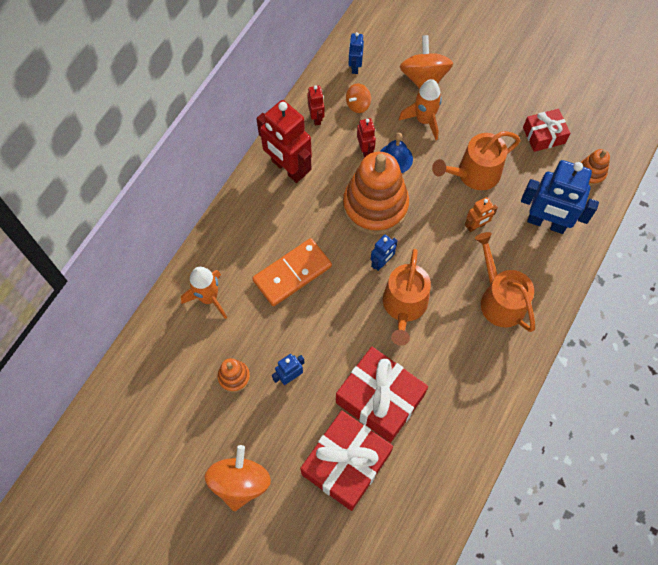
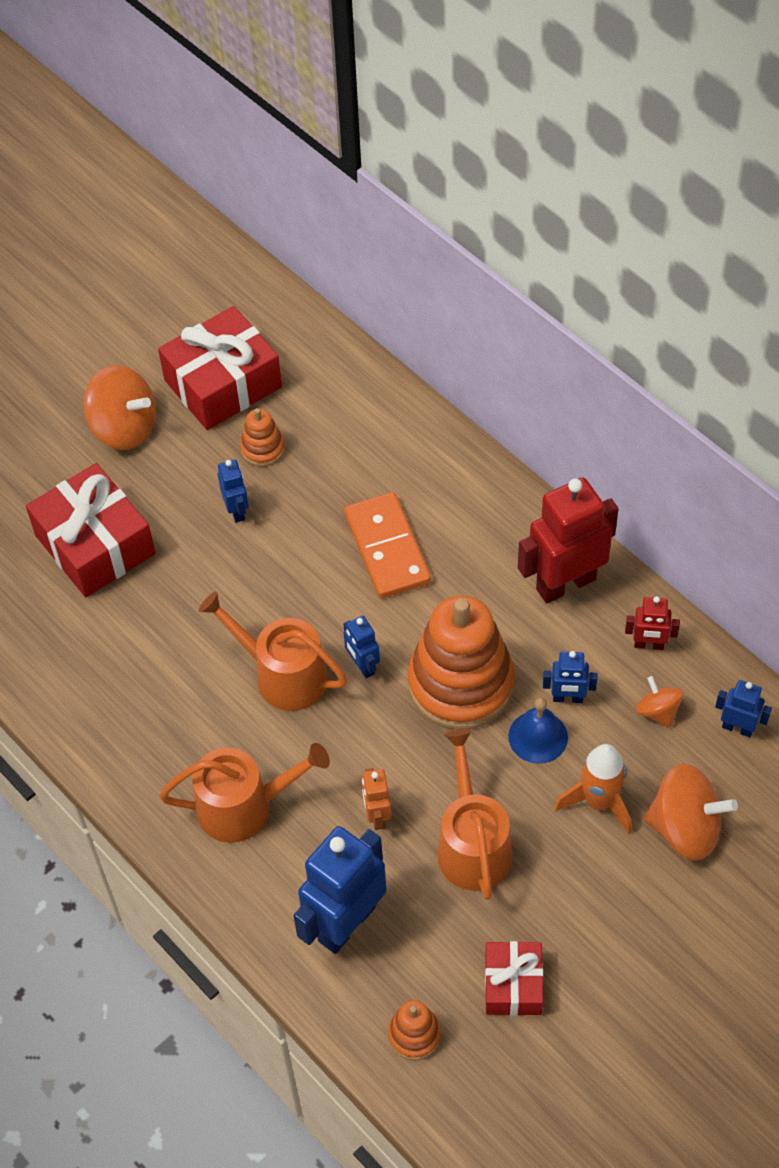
camera: 110 degrees right, 10 degrees down
orange rocket [181,267,227,319] -> none
red gift [336,347,428,443] -> red gift moved to [158,306,282,430]
red robot [357,118,376,158] -> blue robot [543,651,598,703]

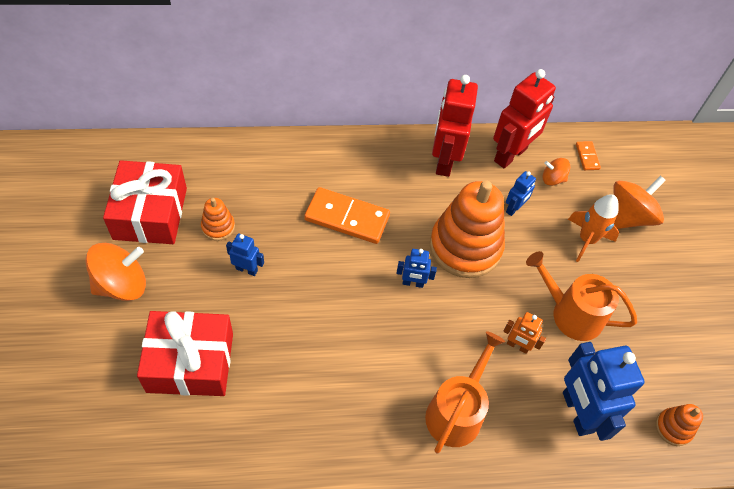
camera: 60 degrees left, 0 degrees up
orange watering can [199,591,347,711] -> none
red gift [485,941,543,1016] -> none
blue bell [508,697,568,764] -> none
red robot [625,596,680,650] -> red robot [493,69,556,168], size x2.05
blue robot [715,680,772,737] -> orange domino [576,141,601,170]

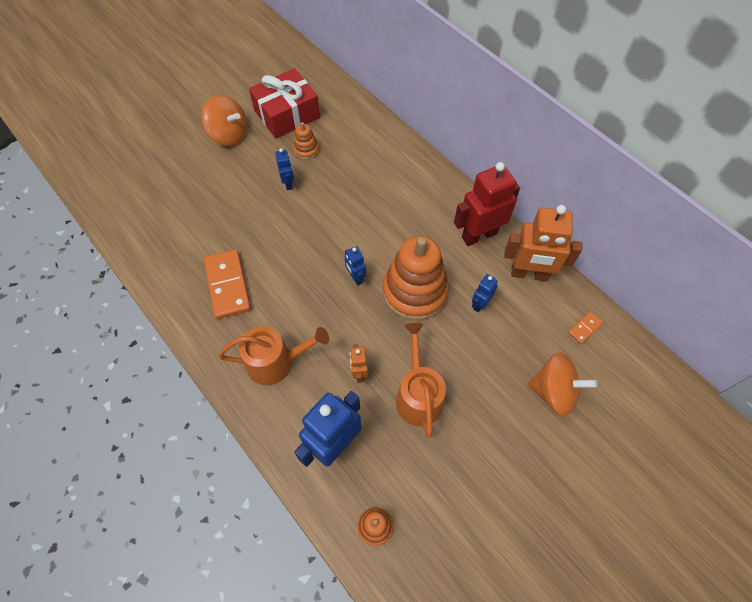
camera: 60 degrees right, 5 degrees up
red gift [137,311,233,396] -> none
orange domino [304,187,390,244] -> orange domino moved to [204,249,251,319]
red robot [493,69,556,168] -> orange robot [504,205,583,281]
blue robot [506,171,536,216] -> blue robot turned 120 degrees clockwise [472,274,498,312]
orange spinning top [543,158,570,186] -> none
orange rocket [568,194,619,262] -> none

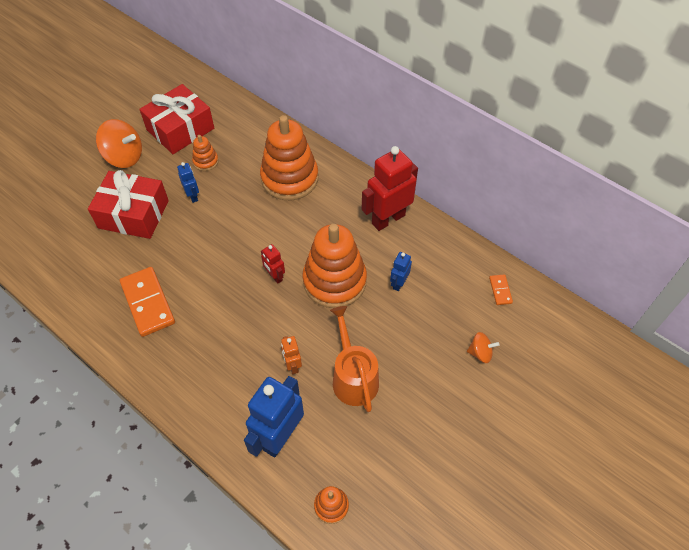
camera: 10 degrees left, 5 degrees down
orange watering can [218,326,329,385] -> none
blue robot [345,246,366,286] -> red robot [261,244,285,284]
orange robot [504,205,583,281] -> none
orange spinning top [528,352,597,416] -> orange spinning top [467,332,499,363], size x0.54
orange domino [568,311,603,344] -> orange domino turned 45 degrees counterclockwise [489,274,513,305]
none -> red gift [88,170,169,239]
none -> orange stacking toy [260,115,318,200]

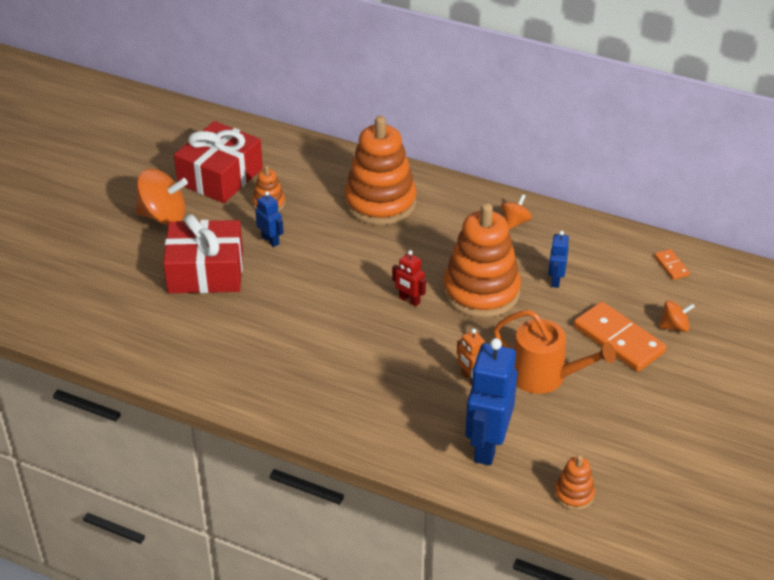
camera: 15 degrees left, 15 degrees down
orange domino [120,267,175,337] -> orange domino moved to [574,302,666,372]
orange watering can [330,306,379,412] -> orange watering can turned 150 degrees clockwise [493,310,616,394]
red robot [362,146,418,231] -> orange spinning top [501,194,532,229]

